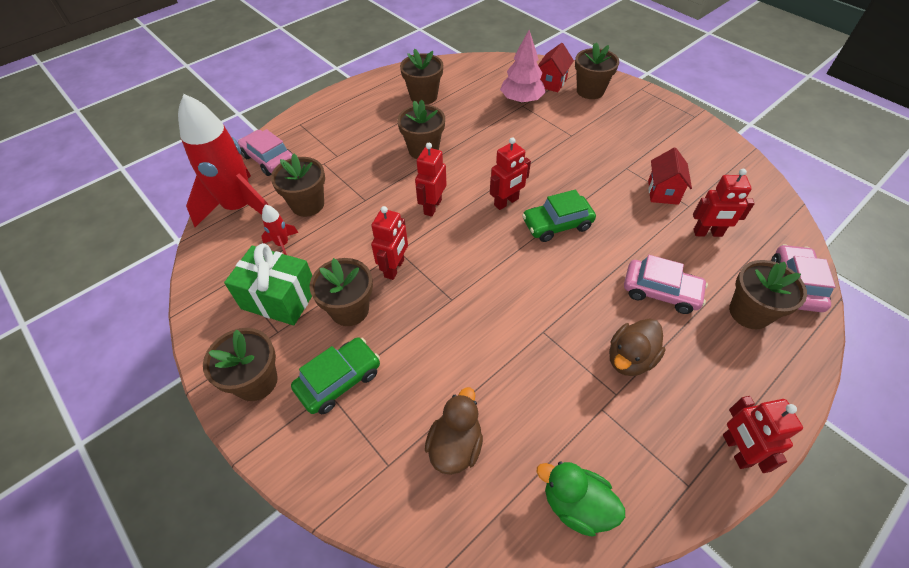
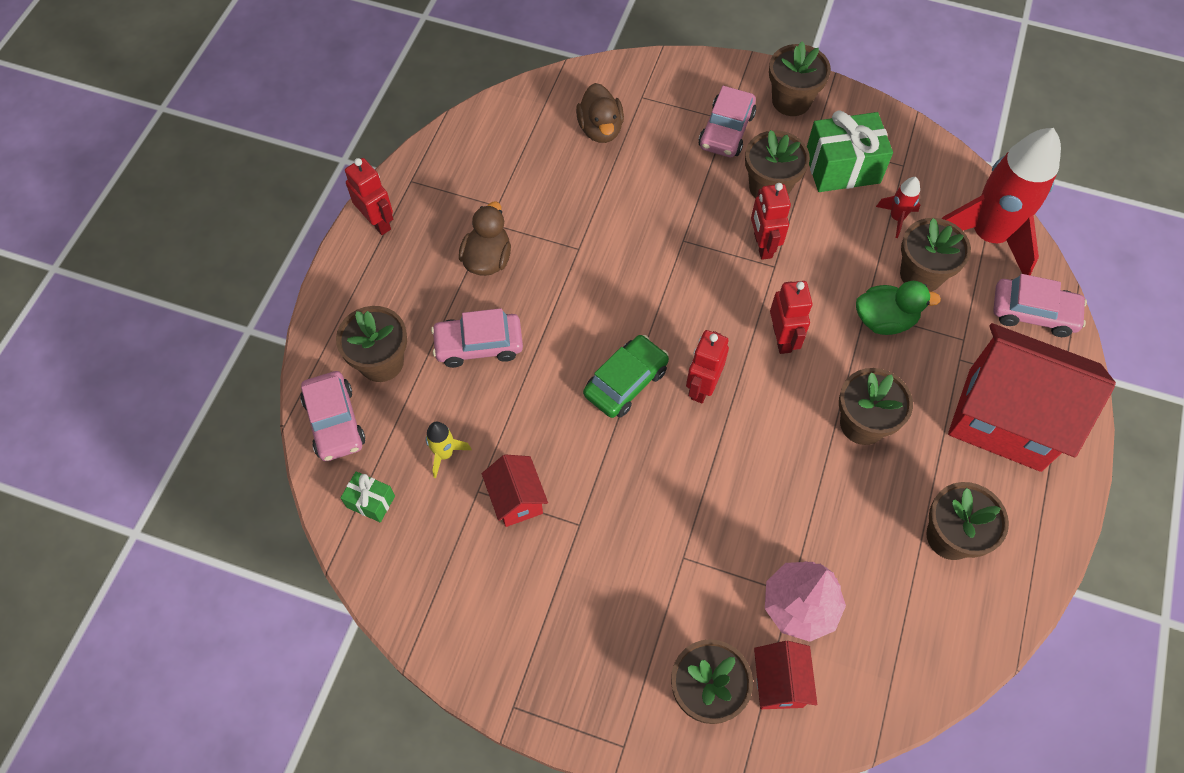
camera: 150 degrees right, 10 degrees up
green car [291,337,380,414] -> pink car [698,86,756,157]
green duck [537,461,625,537] -> green duck moved to [856,281,941,335]
red robot [693,169,755,237] -> yellow rocket [426,422,472,478]
none -> green gift [341,471,395,522]
none -> red house [948,323,1116,472]

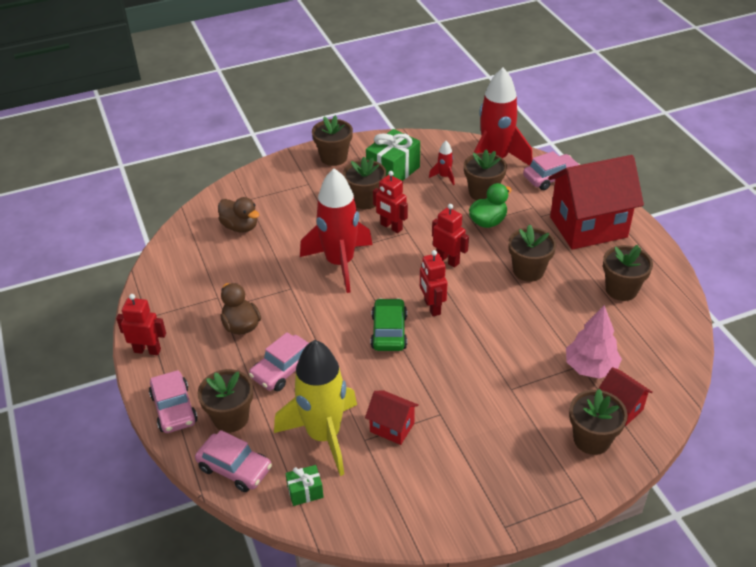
camera: 40 degrees left, 20 degrees down
yellow rocket [426,422,472,478] -> yellow rocket [274,340,357,476], size x2.42
pink car [698,86,756,157] -> pink car moved to [149,370,198,433]
none -> red rocket [300,168,373,293]

